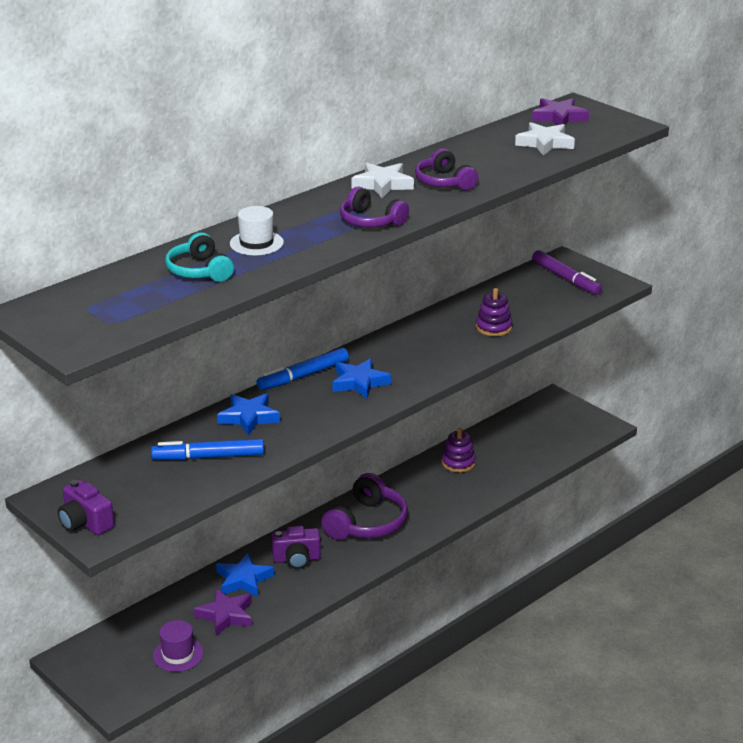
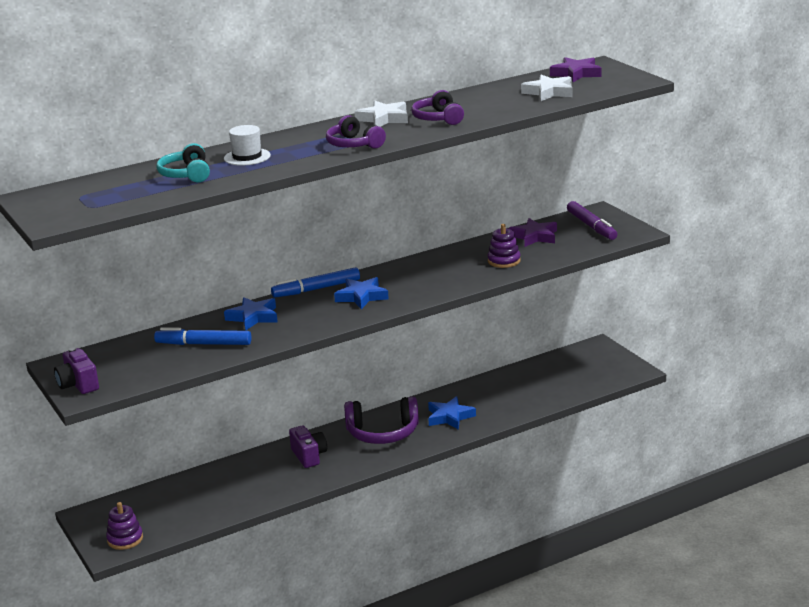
camera: 15 degrees right, 5 degrees down
purple hat [153,620,204,672] -> none
purple star [194,588,252,636] -> purple star moved to [508,218,557,247]
blue star [216,553,274,597] -> blue star moved to [428,396,476,430]
purple camera [272,526,321,569] -> purple camera turned 120 degrees counterclockwise [289,425,327,468]
purple headphones [321,473,408,540] -> purple headphones turned 45 degrees clockwise [344,396,419,444]
purple stacking toy [442,428,476,472] -> purple stacking toy moved to [106,502,143,550]

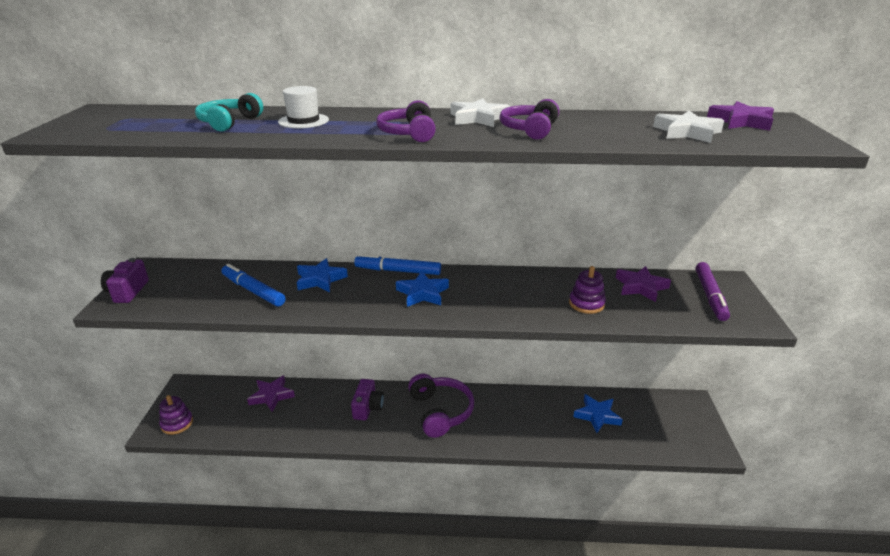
camera: 30 degrees right, 5 degrees up
purple headphones [344,396,419,444] -> purple headphones turned 135 degrees counterclockwise [408,373,474,438]
blue star [428,396,476,430] -> blue star moved to [573,394,623,433]
none -> purple star [247,376,295,412]

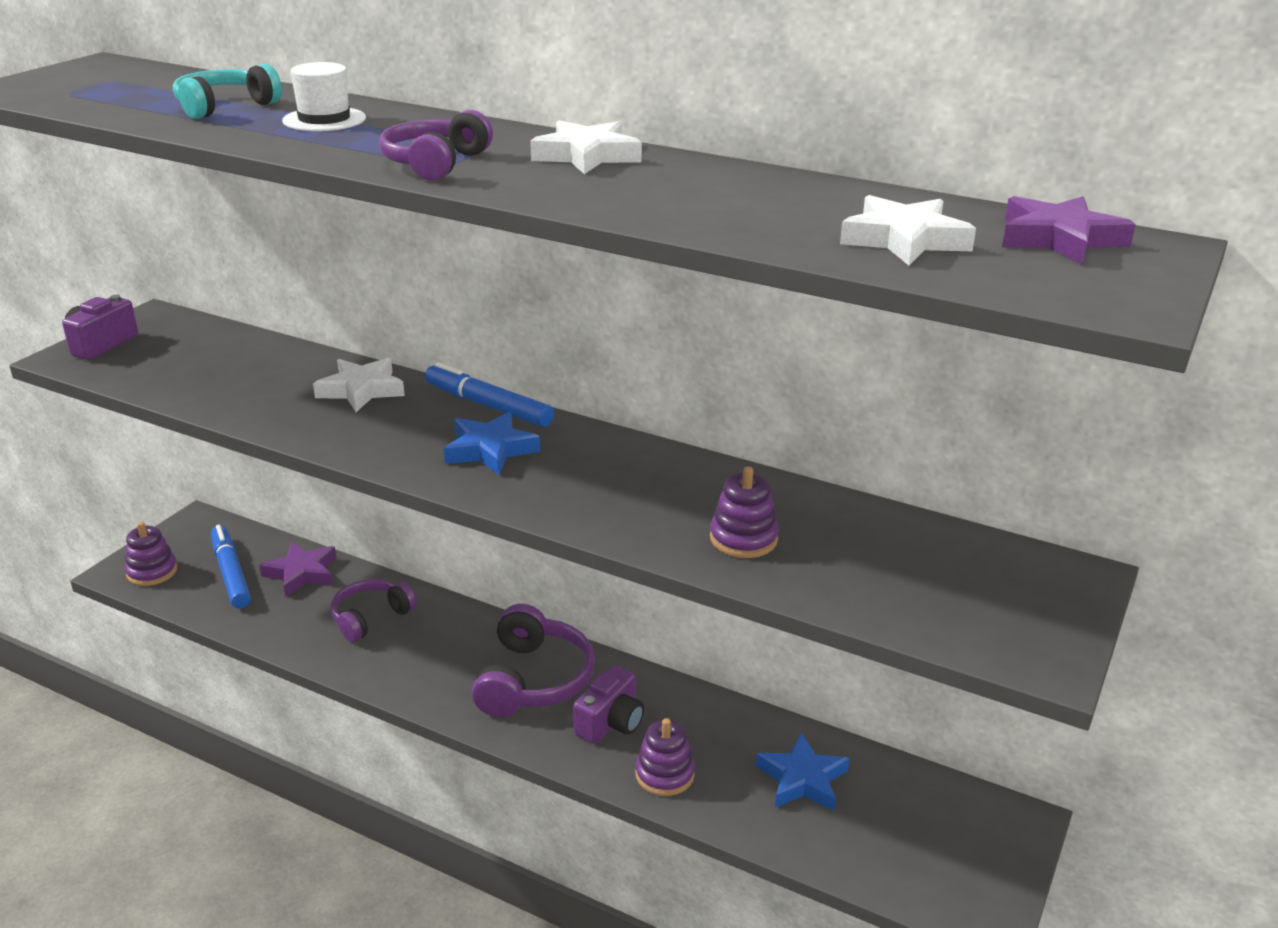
camera: 25 degrees right, 0 degrees up
blue marker [222,264,286,307] -> blue marker moved to [211,525,251,608]
blue star [297,258,348,292] -> white star [313,358,405,412]
purple camera [351,379,384,420] -> purple camera moved to [573,665,644,744]
purple headphones [499,99,559,140] -> purple headphones moved to [331,579,417,642]
purple star [616,266,671,302] -> none
purple marker [695,262,730,321] -> none
none -> purple stacking toy [635,718,695,796]

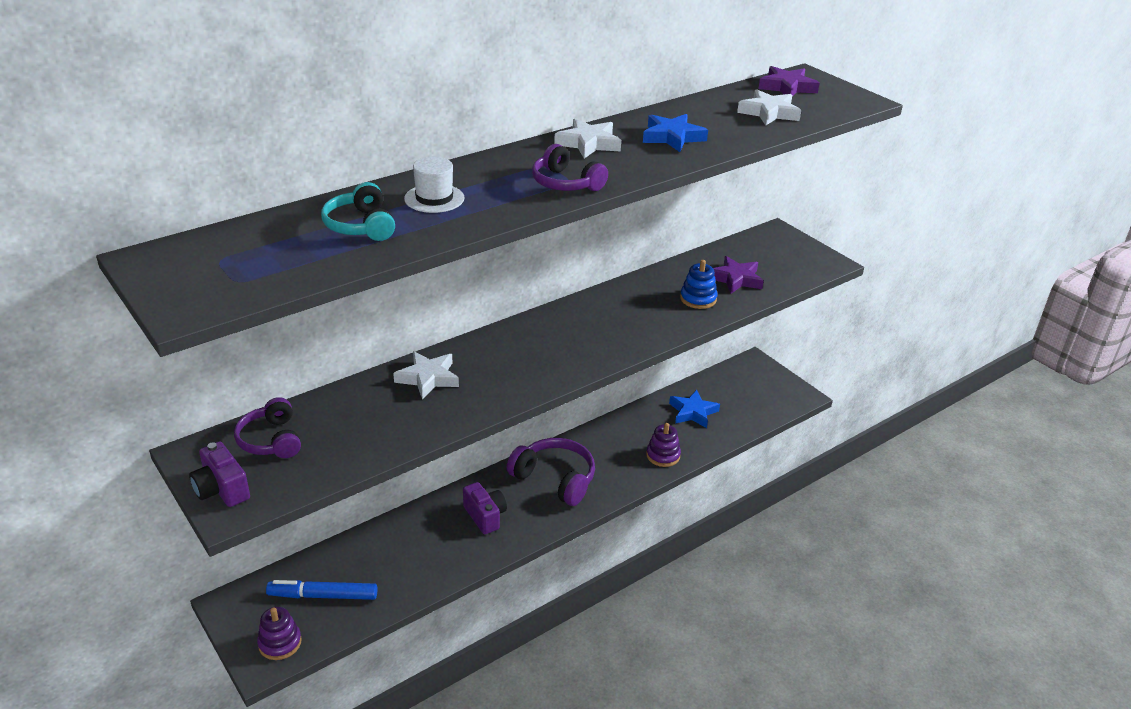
camera: 65 degrees left, 5 degrees up
purple star [259,542,336,597] -> purple star moved to [713,256,764,294]
purple headphones [331,579,417,642] -> purple headphones moved to [234,397,301,458]
blue marker [425,362,554,427] -> none
blue star [444,412,540,475] -> blue star moved to [643,114,708,152]
purple camera [573,665,644,744] -> purple camera moved to [463,482,507,534]
purple stacking toy [710,466,779,558] -> blue stacking toy [680,260,718,309]

